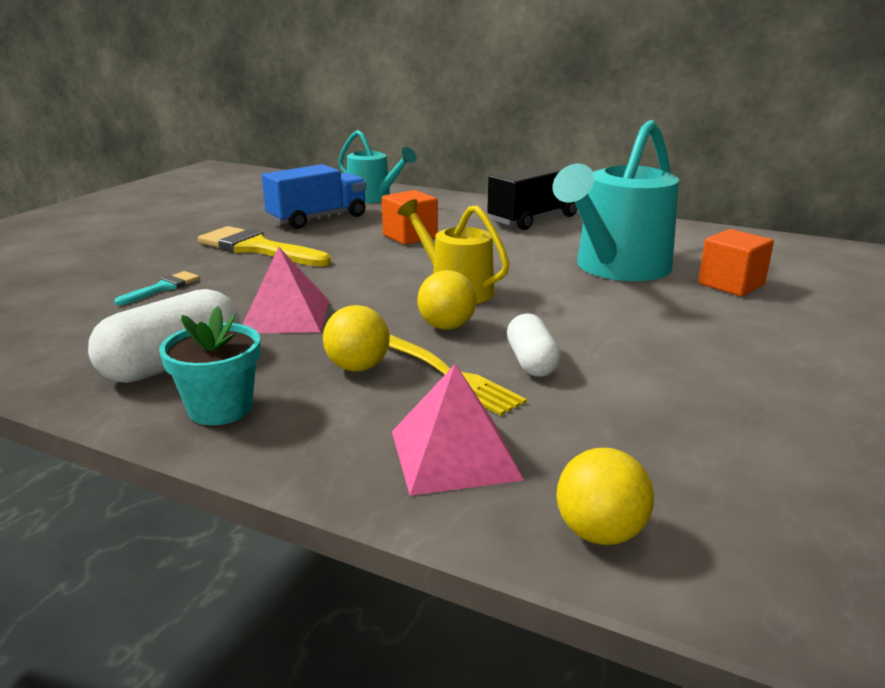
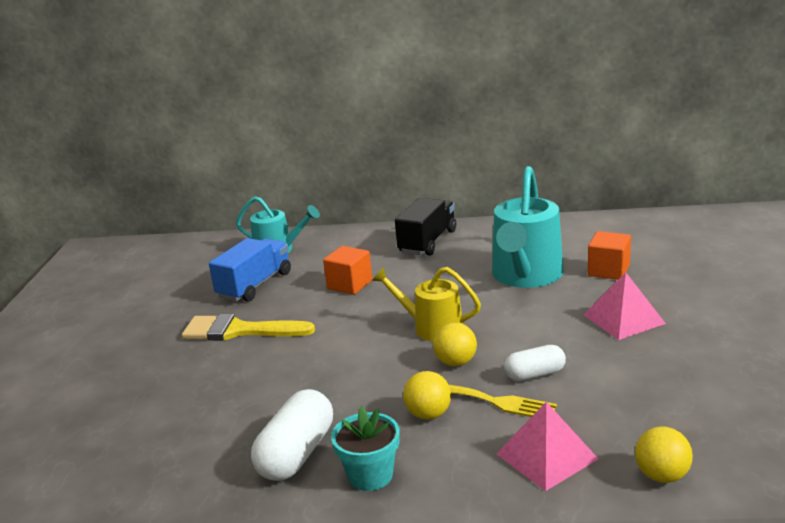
camera: 20 degrees left, 0 degrees up
turquoise brush [114,271,200,305] -> none
pink pyramid [242,247,329,333] -> pink pyramid moved to [584,272,666,340]
white capsule [507,313,561,377] -> white capsule turned 75 degrees counterclockwise [504,345,566,381]

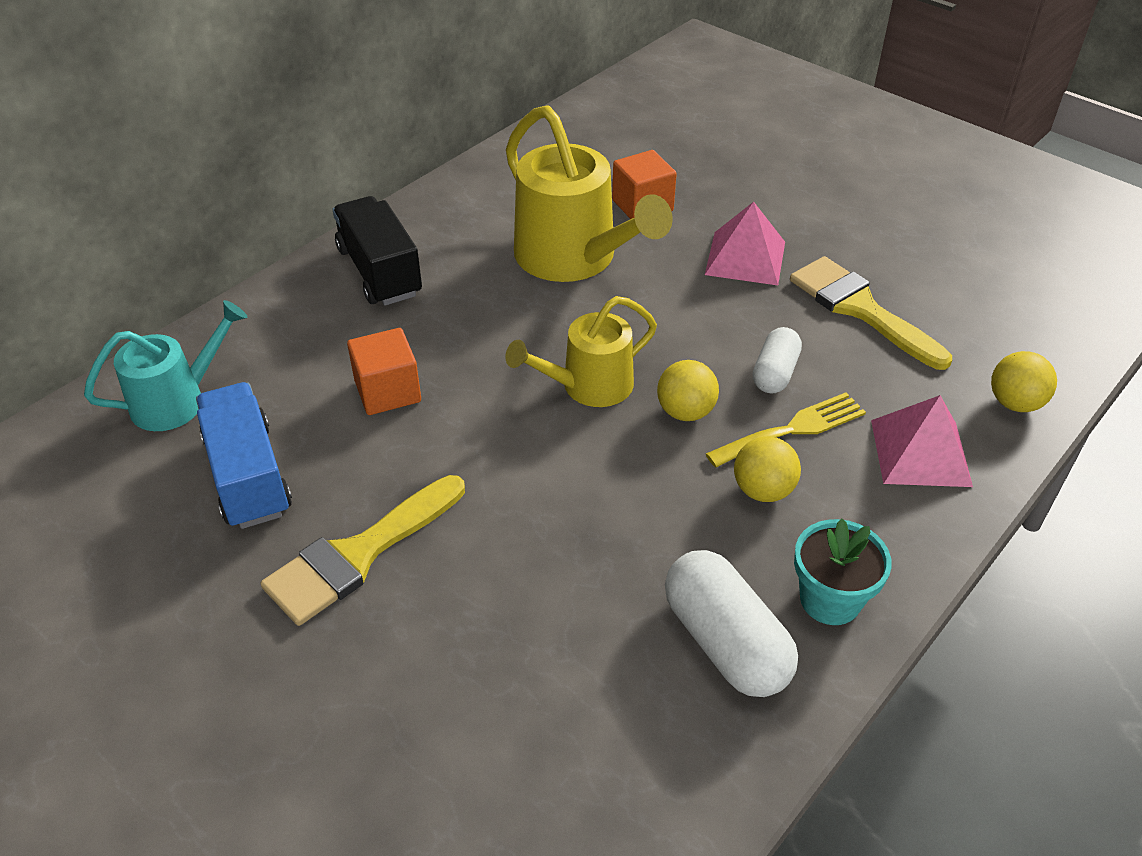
camera: 55 degrees left, 20 degrees up
turquoise watering can [492,166,564,288] -> yellow watering can [506,105,673,282]
none -> yellow brush [790,256,952,370]

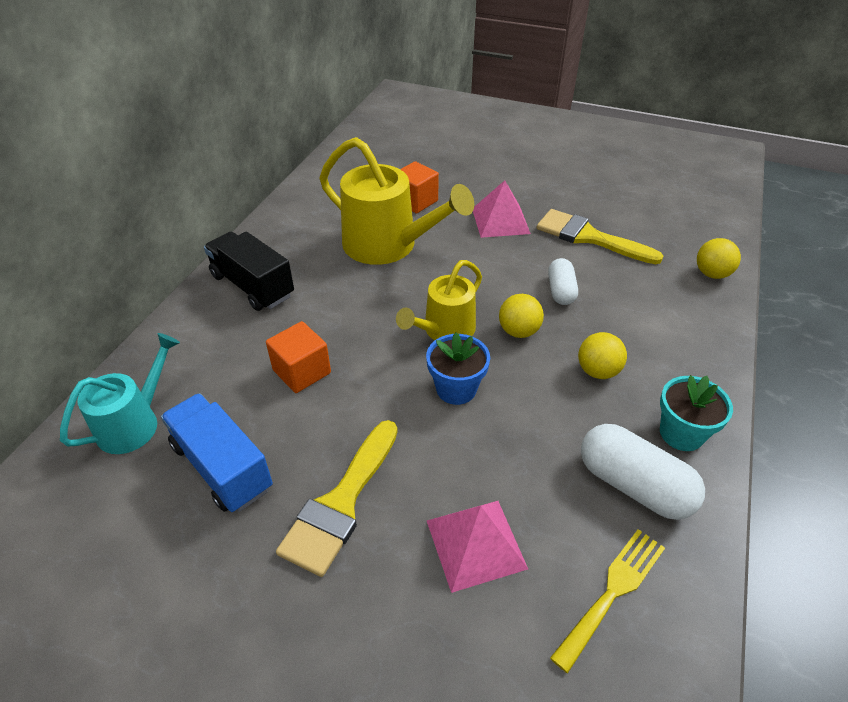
camera: 20 degrees left, 0 degrees up
yellow fork [706,393,866,468] -> yellow fork moved to [550,529,665,673]
pink pyramid [871,395,973,487] -> pink pyramid moved to [427,501,528,593]
none -> blue flower pot [426,333,490,405]

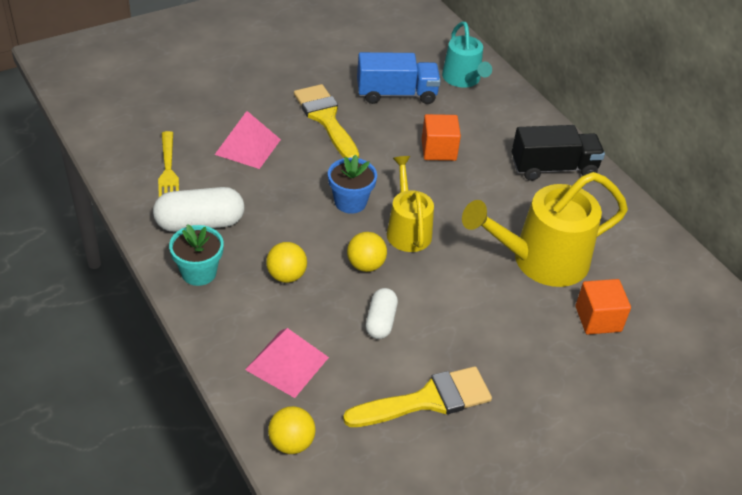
camera: 125 degrees right, 0 degrees up
pink pyramid [473,180,531,238] -> pink pyramid moved to [245,328,329,398]
white capsule [548,258,578,305] -> white capsule turned 60 degrees clockwise [366,288,398,339]

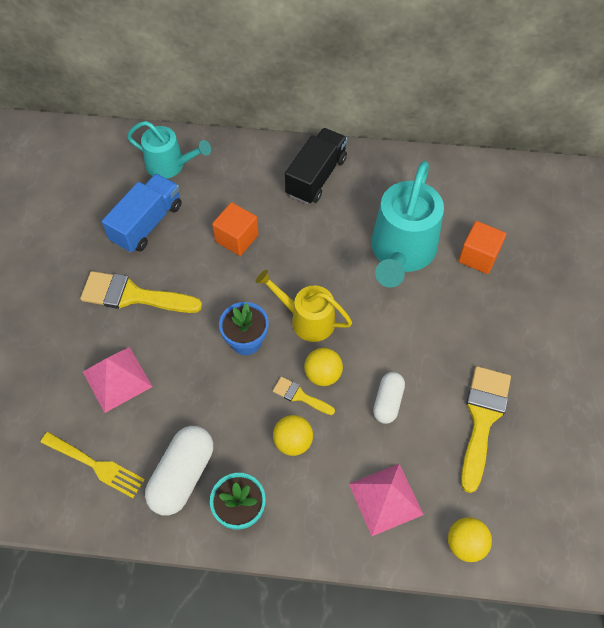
camera: 50 degrees left, 15 degrees up
white capsule [366,288,398,339] -> white capsule turned 60 degrees clockwise [373,372,405,424]
yellow watering can [462,172,628,287] -> turquoise watering can [371,161,444,288]
none -> yellow brush [273,377,335,415]

